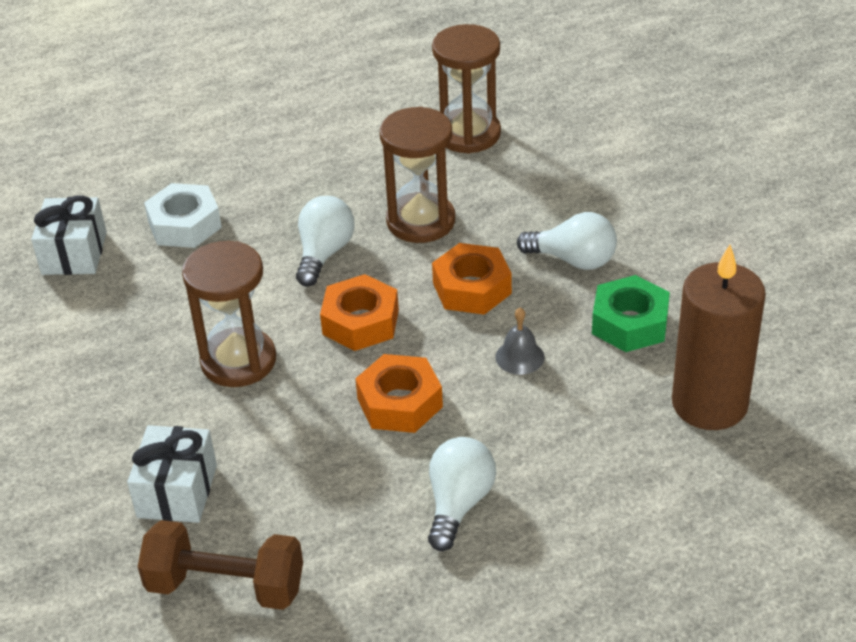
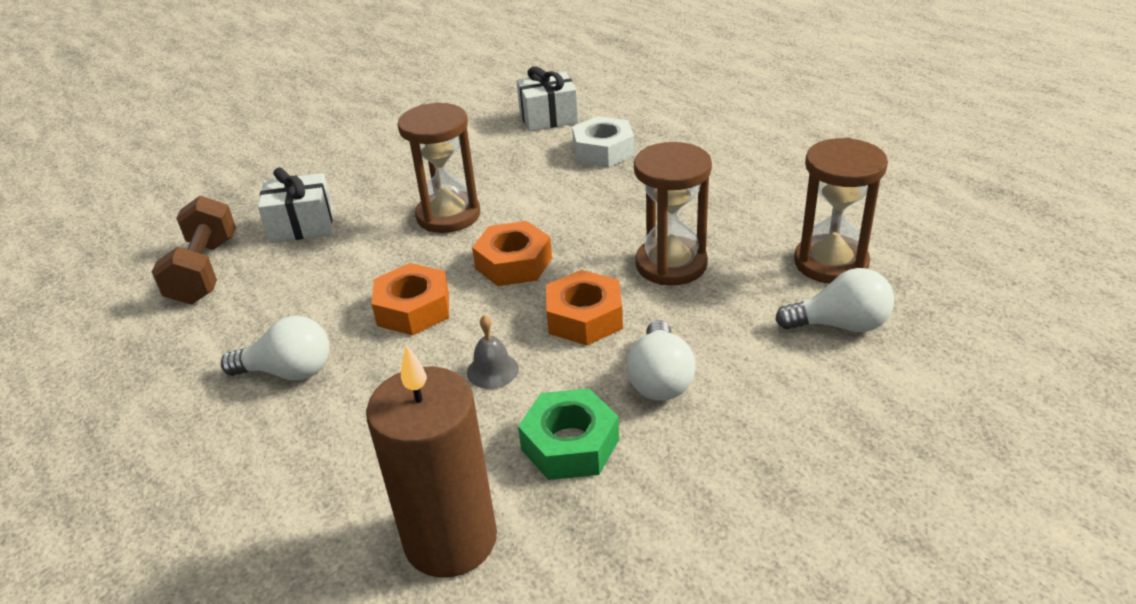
camera: 75 degrees right, 5 degrees down
white light bulb [296,196,355,286] -> white light bulb moved to [775,268,894,332]

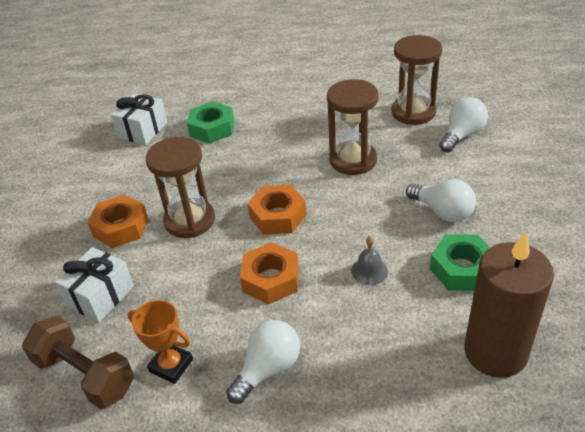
camera: 50 degrees left, 5 degrees up
orange nut [546,270,623,345] -> orange nut moved to [88,195,148,248]
white nut [572,116,634,167] -> green nut [187,101,234,143]
none -> orange trophy [128,300,193,384]

